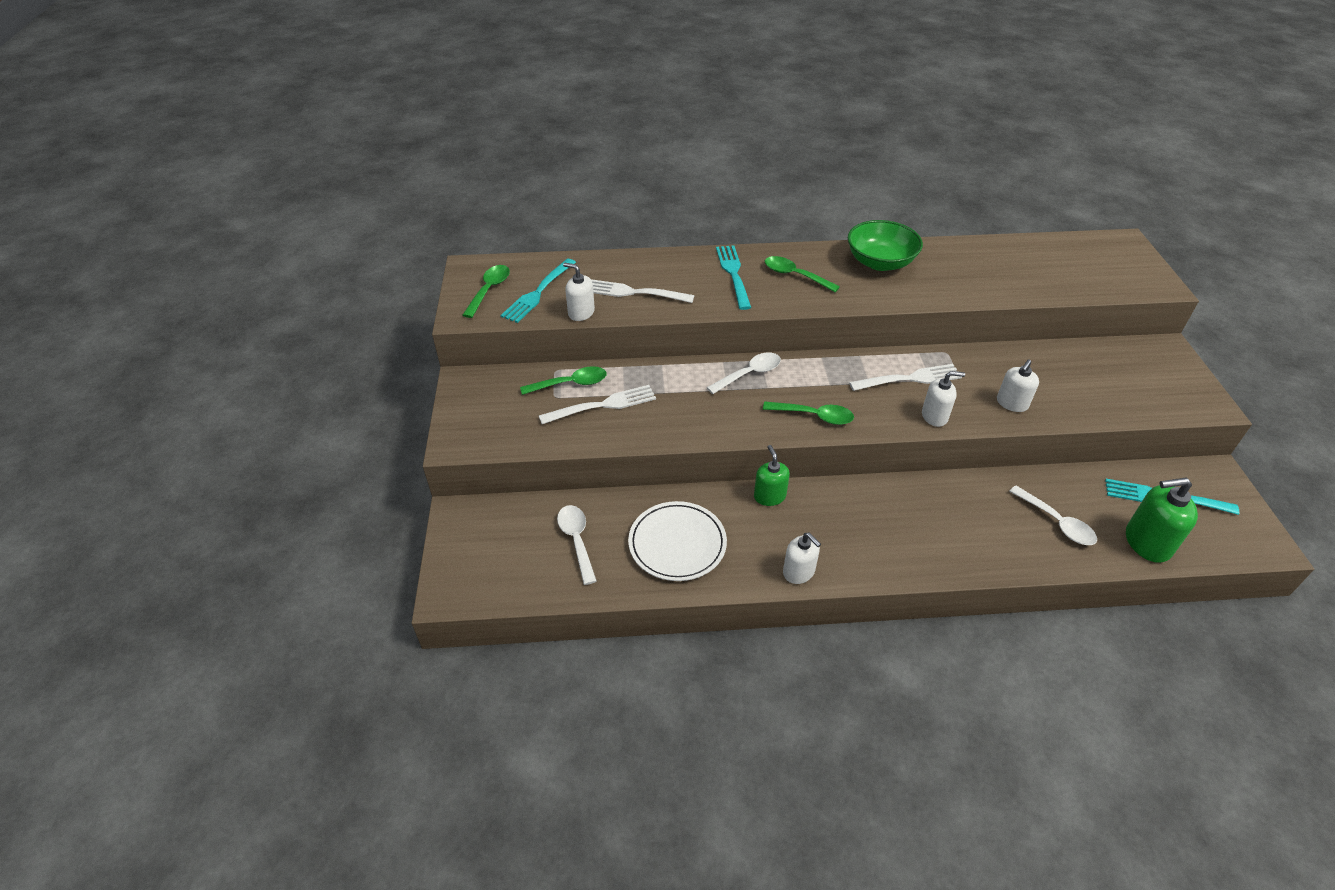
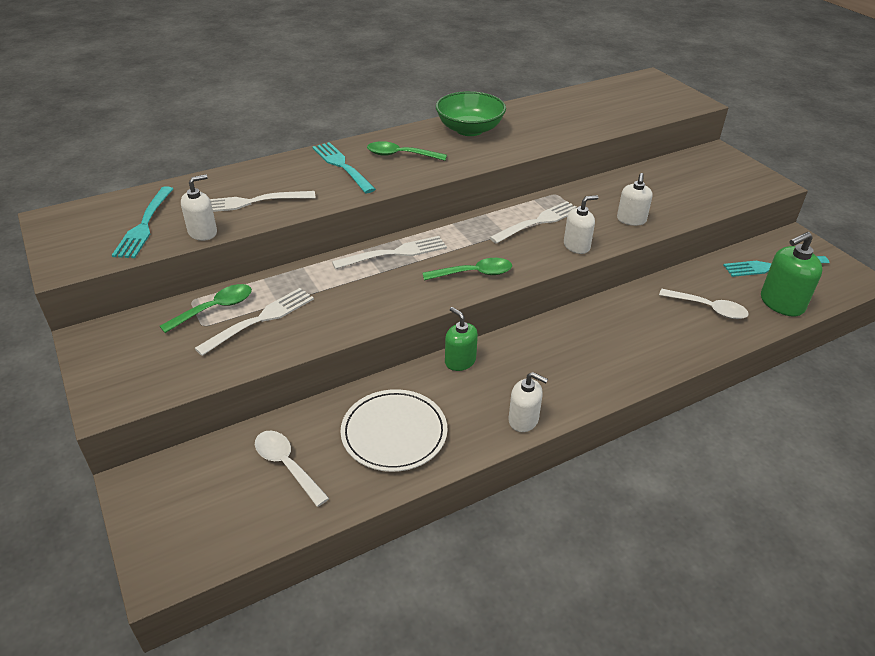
camera: 25 degrees left, 5 degrees down
green spoon [462,265,510,318] -> none
white soap dispenser [563,263,595,321] -> white soap dispenser turned 135 degrees clockwise [181,174,217,241]
white spoon [706,353,781,394] -> white fork [332,236,447,269]

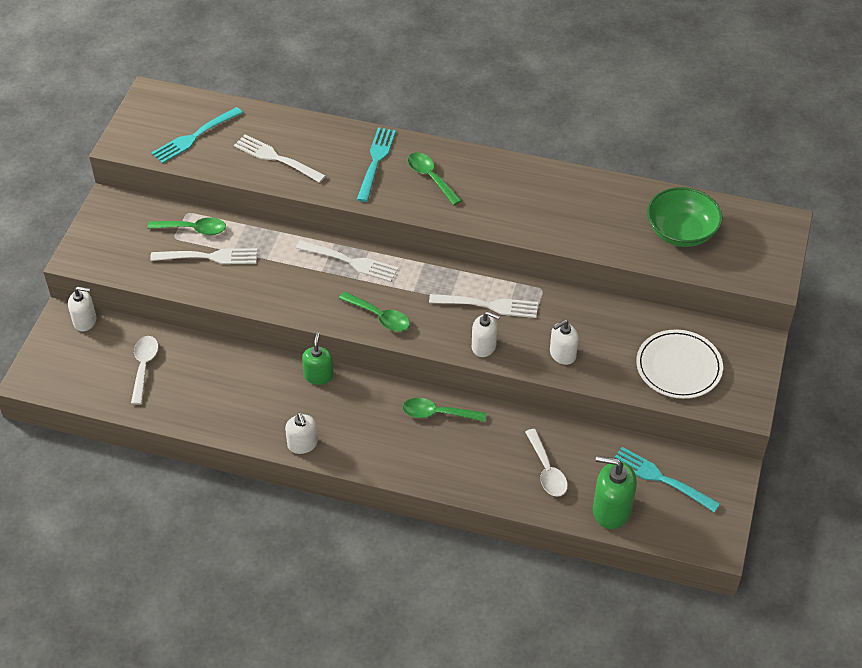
camera: 45 degrees right, 10 degrees up
white soap dispenser [181,174,217,241] -> white soap dispenser moved to [68,287,96,331]
white plate [340,389,447,472] -> white plate moved to [636,329,723,399]
green bowl [436,91,506,136] -> green bowl moved to [647,187,723,247]
none -> green spoon [402,398,486,422]

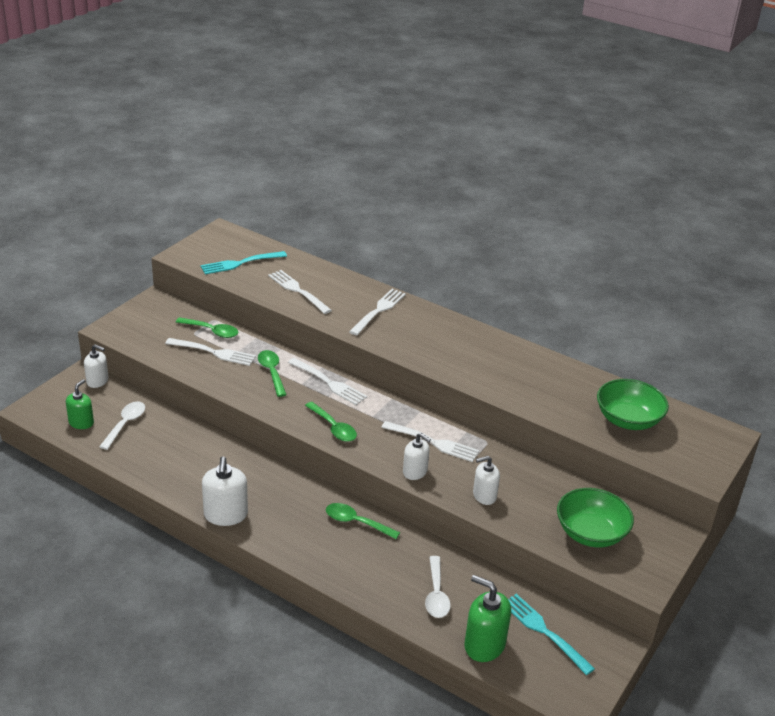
camera: 15 degrees right, 15 degrees down
white soap dispenser [285,412,318,454] -> white soap dispenser [202,456,248,526], size x1.53
green soap dispenser [302,332,334,385] -> green soap dispenser moved to [66,379,94,429]
turquoise fork [357,128,396,202] -> white fork [349,289,406,335]
green spoon [408,153,462,205] -> green spoon moved to [258,350,287,397]
white plate [636,329,723,399] -> green bowl [557,488,634,548]

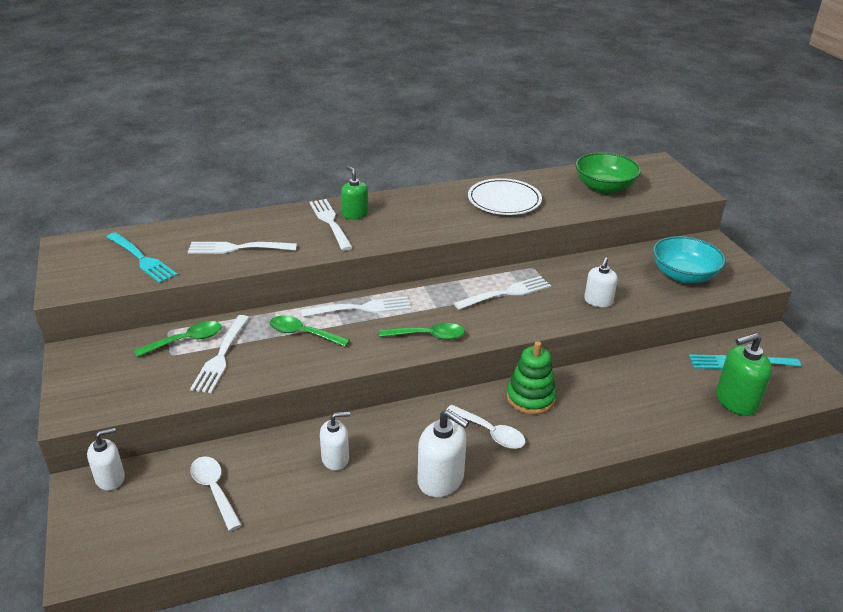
camera: 50 degrees left, 0 degrees up
green soap dispenser [66,379,94,429] -> green soap dispenser moved to [341,166,368,220]
white fork [165,338,256,366] -> white fork turned 135 degrees clockwise [190,315,249,393]
turquoise fork [200,251,287,274] -> turquoise fork turned 60 degrees counterclockwise [107,232,178,283]
green spoon [326,503,400,539] -> green stacking toy [507,341,557,415]
white soap dispenser [403,433,431,480] -> white soap dispenser moved to [320,412,350,471]
white spoon [425,556,451,618] -> white spoon moved to [446,405,525,449]
green bowl [557,488,634,548] -> turquoise bowl [653,236,726,283]
none -> white plate [468,178,542,215]

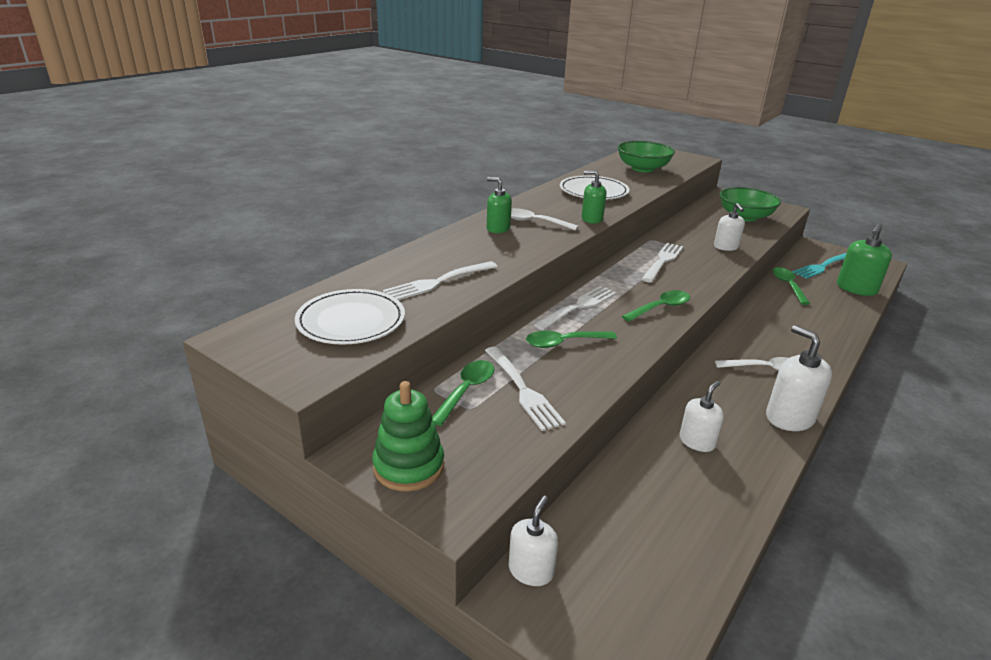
camera: 35 degrees left, 5 degrees down
turquoise fork [107,232,178,283] -> white plate [295,289,405,345]
white spoon [190,456,242,531] -> white spoon moved to [511,208,579,231]
white fork [309,199,353,251] -> none
white soap dispenser [418,409,469,497] -> white soap dispenser turned 120 degrees counterclockwise [766,325,832,431]
green stacking toy [507,341,557,415] -> green stacking toy moved to [372,381,444,491]
turquoise bowl [653,236,726,283] -> green bowl [720,187,781,222]
none -> green soap dispenser [582,170,607,223]
none -> green spoon [773,267,810,305]

